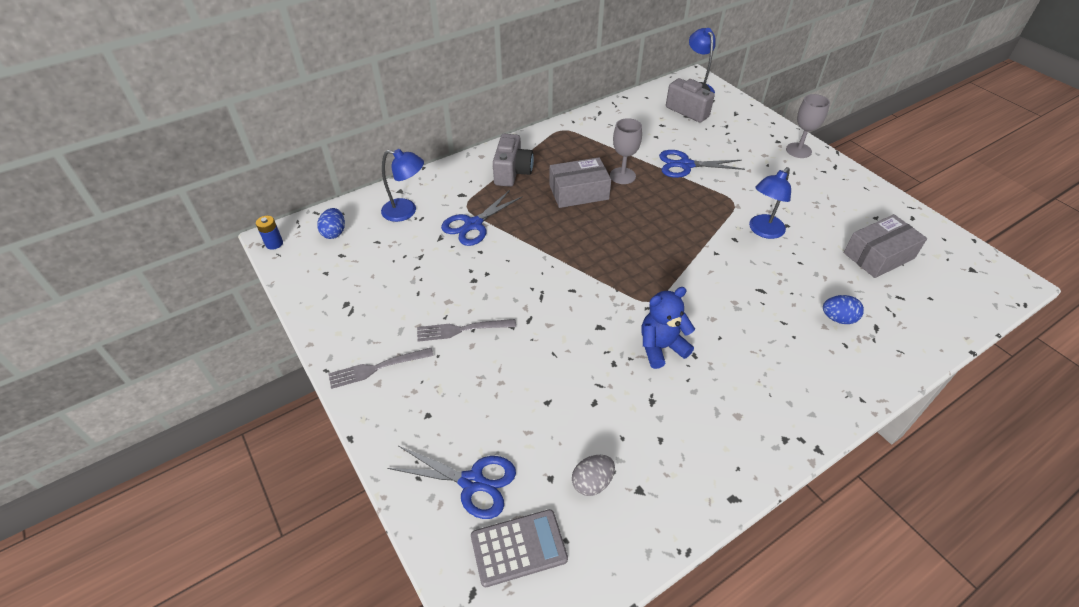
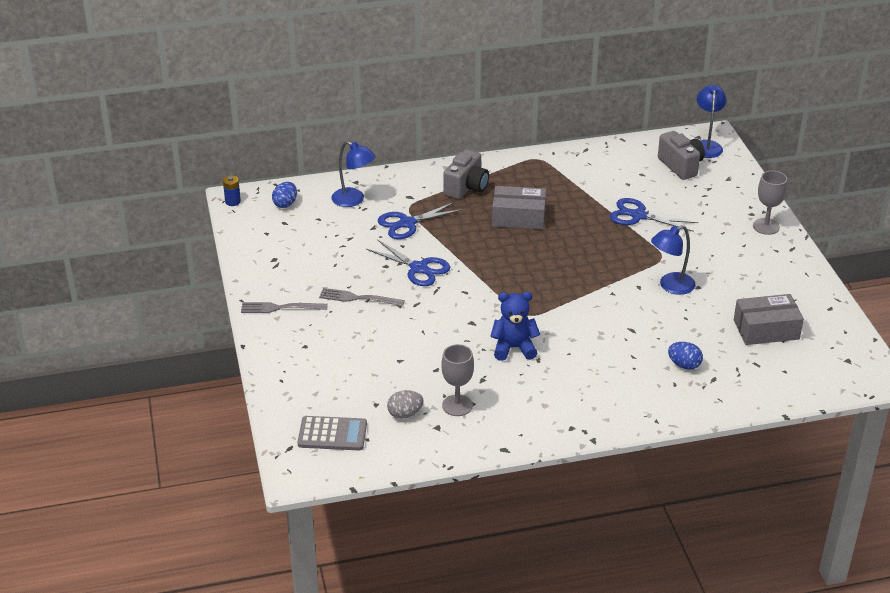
camera: 20 degrees right, 10 degrees down
blue scissors [387,446,516,519] -> blue scissors moved to [366,239,450,286]
grey goblet [610,118,642,184] -> grey goblet moved to [441,344,474,416]

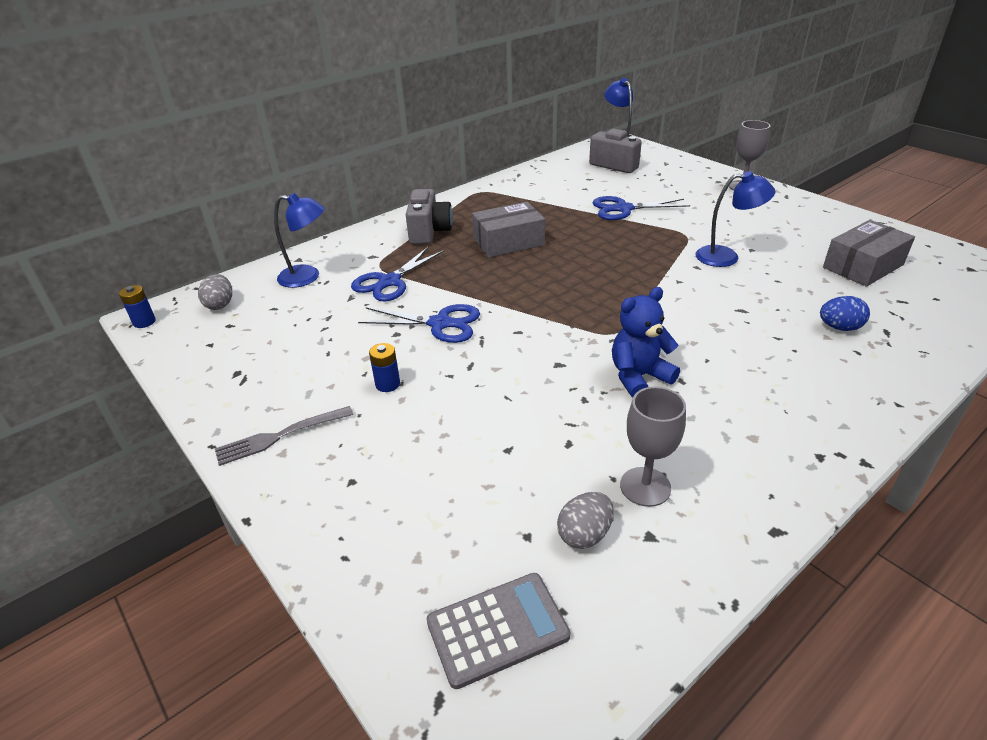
camera: 25 degrees left, 0 degrees up
blue egg [272,182,297,208] -> grey egg [198,274,232,310]
grey fork [319,288,405,306] -> blue battery [369,343,400,392]
blue lamp [651,225,696,295] -> blue lamp turned 120 degrees counterclockwise [696,171,776,267]

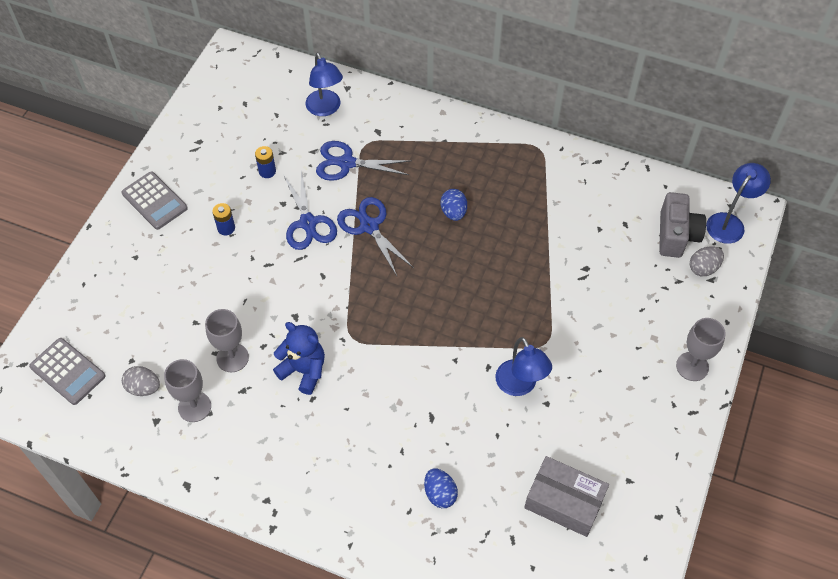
camera: 60 degrees right, 20 degrees up
blue battery [119,285,156,328] -> blue battery moved to [255,146,276,178]
grey egg [198,274,232,310] -> grey egg moved to [690,246,724,276]
grey fork [215,406,354,466] -> grey calculator [121,172,188,230]
grey camera [406,189,453,244] -> none
grey box [472,202,545,258] -> blue egg [441,189,467,221]
blue scissors [592,196,690,220] -> blue scissors moved to [337,197,414,276]
none -> grey goblet [205,309,249,372]

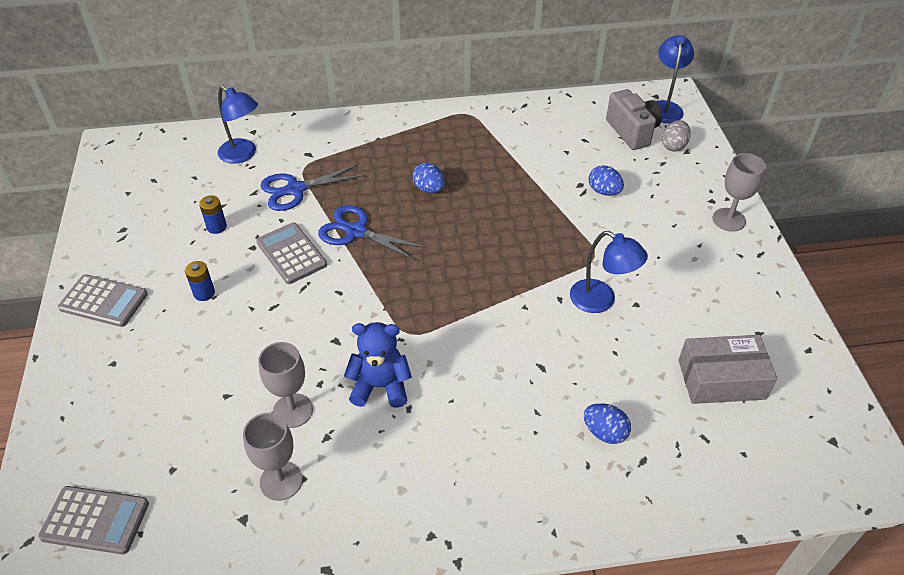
camera: 30 degrees left, 10 degrees down
grey egg [122,366,160,396] -> none
blue scissors [283,170,337,250] -> grey calculator [256,222,327,284]
none -> blue egg [589,165,624,196]

